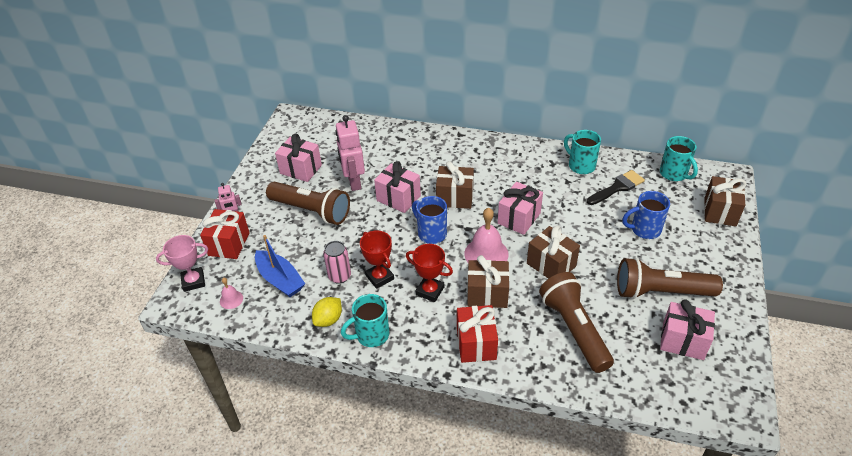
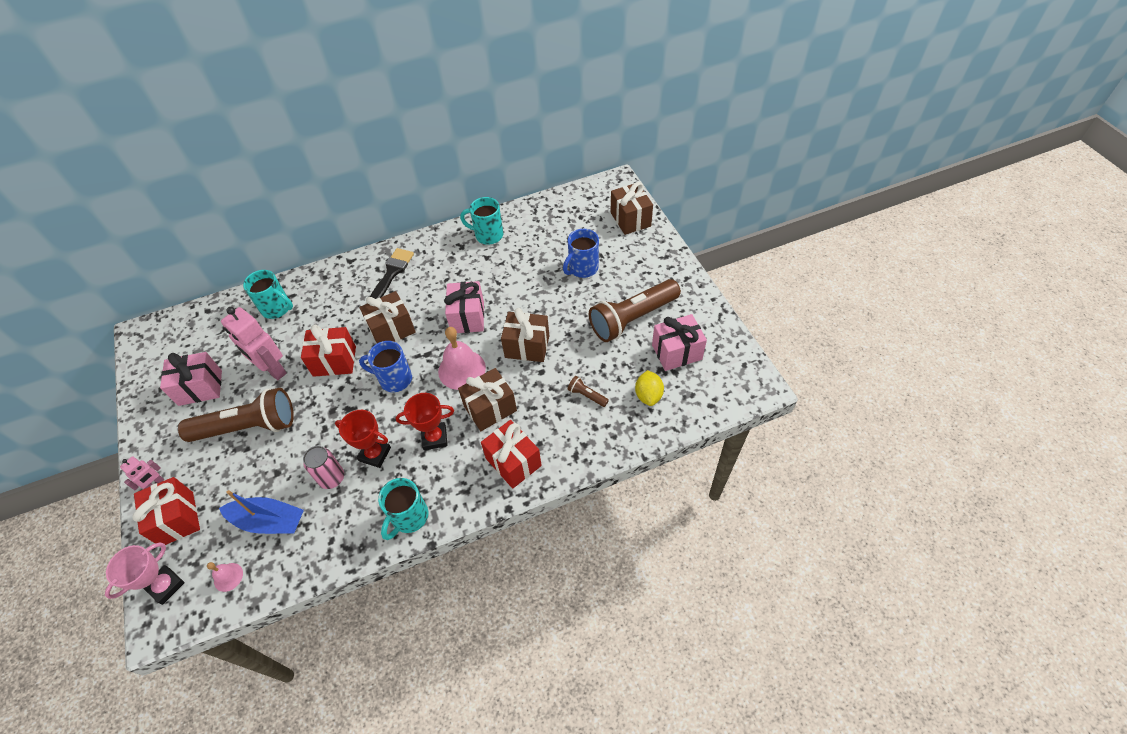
camera: 35 degrees left, 10 degrees up
yellow lemon [312,297,342,327] -> yellow lemon moved to [635,370,664,406]
pink gift [374,161,421,213] -> red gift [301,324,356,377]
brown flashlight [539,272,614,373] -> brown flashlight [568,376,609,407], size x0.41
black brush [587,170,645,205] -> black brush moved to [370,248,414,299]
turquoise mug [660,136,698,181] -> turquoise mug moved to [243,270,293,319]

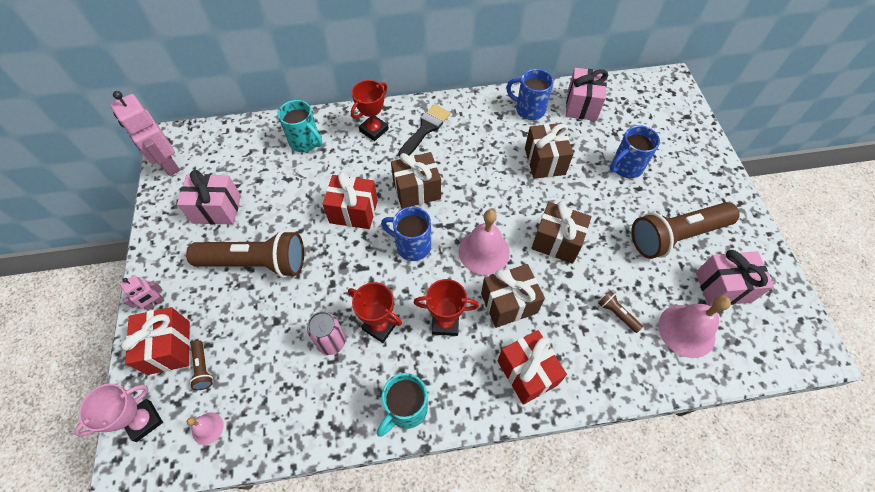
camera: 10 degrees right, 5 degrees up
blue boat [219,490,304,534] -> none
pink robot [221,307,287,380] -> pink robot moved to [110,91,180,176]
pink gift [444,281,484,333] -> pink gift moved to [566,68,608,121]
turquoise mug [460,197,503,245] -> blue mug [506,69,554,120]
brown gift [611,182,653,235] -> brown gift moved to [525,123,573,179]
yellow lemon [635,370,664,406] -> pink bell [659,296,731,358]
none -> brown flashlight [190,340,213,390]
none -> red trophy [351,80,389,141]

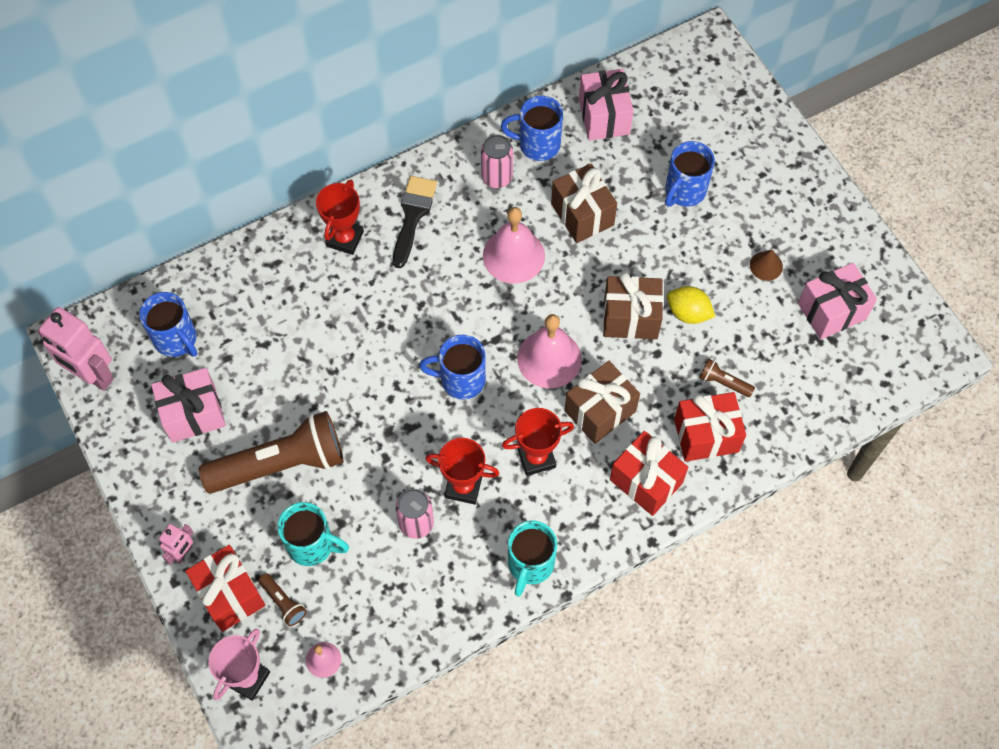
camera: 20 degrees left, 5 degrees up
turquoise mug [278,100,323,152] -> turquoise mug moved to [278,502,349,566]
red gift [323,171,378,229] -> red gift moved to [674,392,746,462]
brown gift [391,152,441,209] -> none
brown flashlight [631,202,740,259] -> brown cone [750,250,783,281]
pink bell [659,296,731,358] -> pink bell moved to [483,207,545,284]
none -> blue mug [139,292,197,357]
none -> pink can [481,135,513,188]
none -> yellow lemon [667,286,715,324]

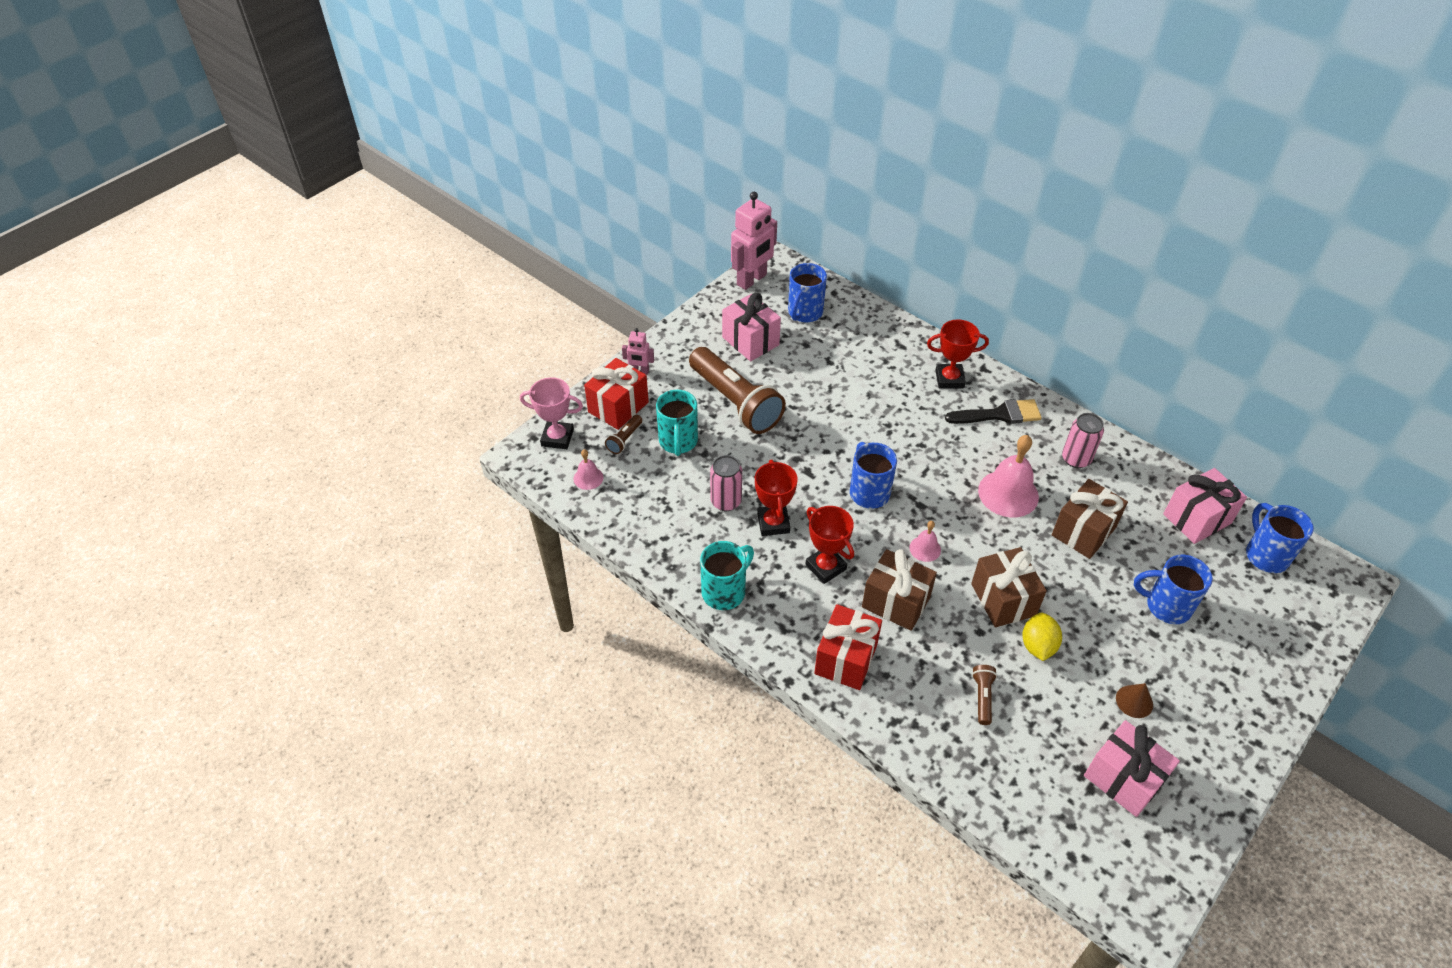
camera: 70 degrees right, 15 degrees down
pink robot [38,307,114,391] -> pink robot turned 150 degrees counterclockwise [731,192,777,290]
blue mug [501,96,563,161] -> blue mug moved to [1246,503,1314,573]
turquoise mug [508,521,557,597] -> turquoise mug turned 135 degrees clockwise [700,541,754,610]
pink bell [517,314,582,388] -> pink bell [909,521,941,562], size x0.51
red gift [674,392,746,462] -> none

